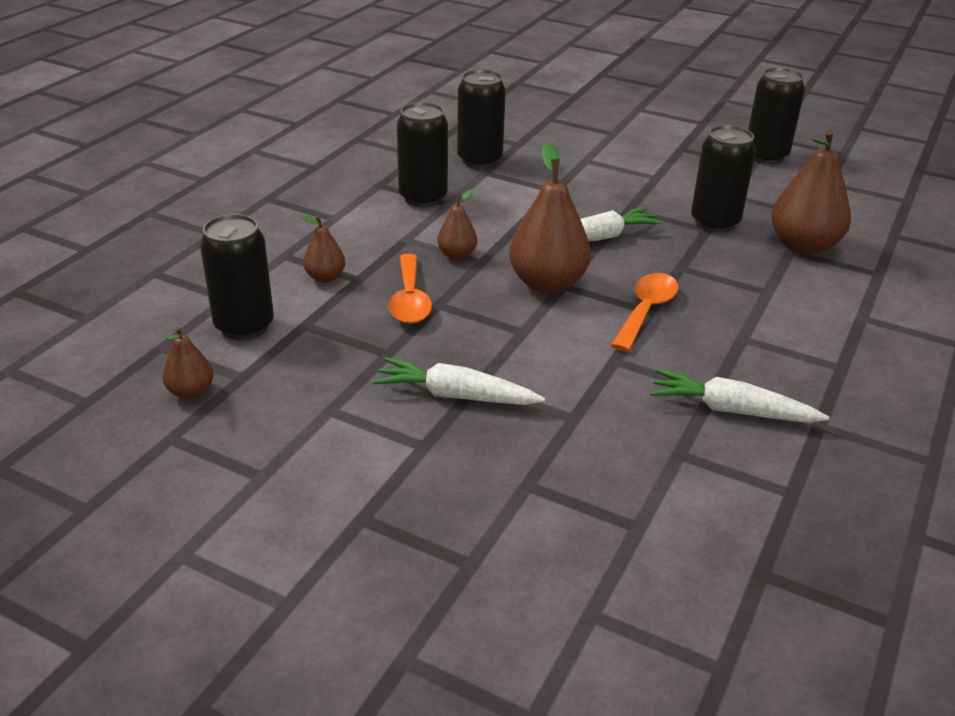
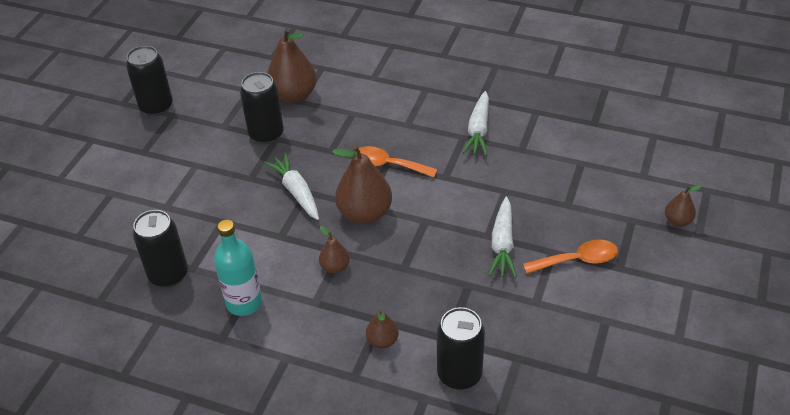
camera: 95 degrees left, 10 degrees up
brown pear [162,327,213,399] -> brown pear moved to [665,185,702,227]
orange spoon [389,254,432,324] -> orange spoon moved to [523,239,618,274]
black can [397,102,448,207] -> turquoise bottle [214,220,262,316]

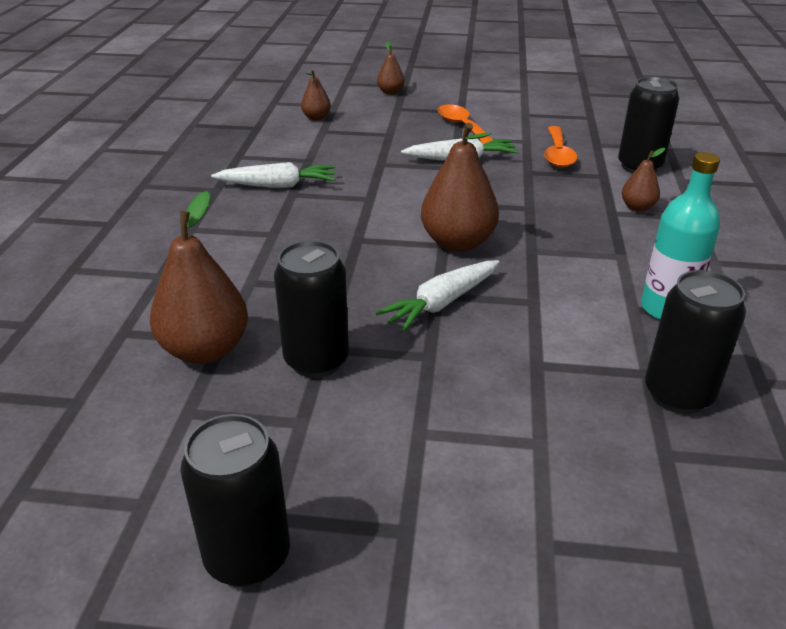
camera: 105 degrees left, 10 degrees down
brown pear [319,226,350,273] -> brown pear moved to [301,69,331,120]
orange spoon [354,146,438,178] -> orange spoon moved to [544,126,578,168]

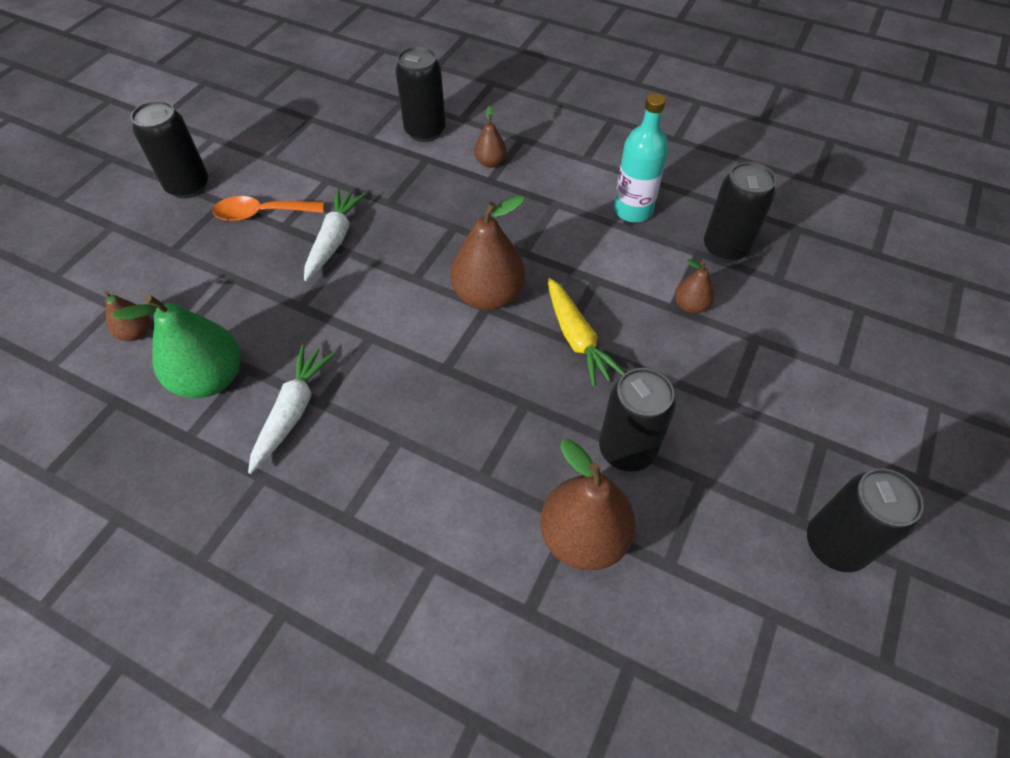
camera: 70 degrees left, 20 degrees up
white carrot [375,260,499,332] -> yellow carrot [548,278,625,387]
brown pear [377,42,405,95] -> brown pear moved to [675,259,714,314]
orange spoon [544,126,578,168] -> none
none -> green pear [113,295,240,398]
none -> black can [131,100,208,199]

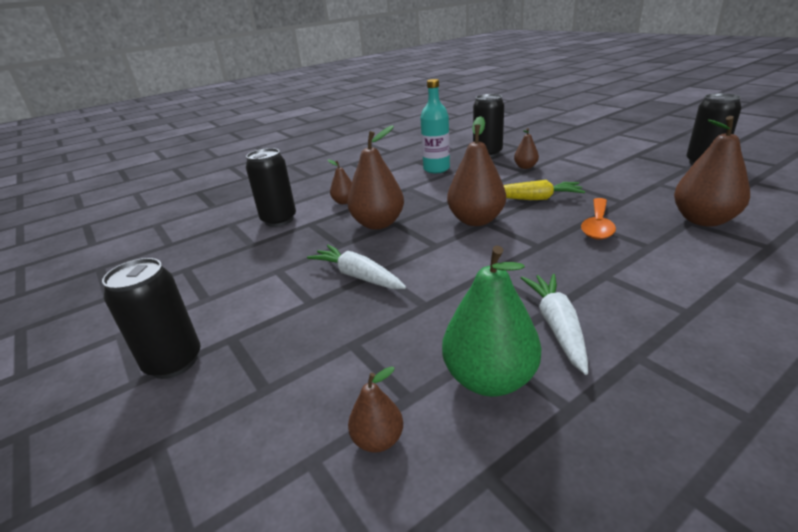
camera: 60 degrees left, 25 degrees down
orange spoon [213,196,324,221] -> orange spoon moved to [581,198,616,239]
white carrot [248,345,335,474] -> white carrot turned 45 degrees clockwise [521,274,588,375]
black can [599,368,676,472] -> none
none -> brown pear [347,125,404,230]

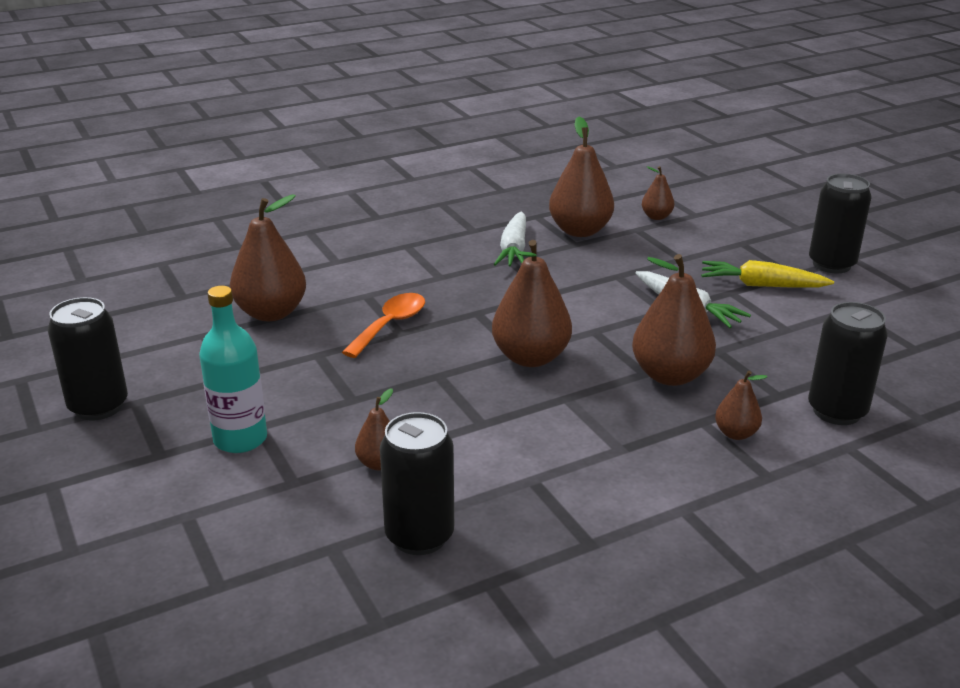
camera: 175 degrees left, 0 degrees up
turquoise bottle [420,79,450,173] -> turquoise bottle moved to [199,286,267,453]
green pear [442,246,541,397] -> brown pear [549,117,614,237]
yellow carrot [503,180,585,200] -> yellow carrot moved to [701,260,834,288]

